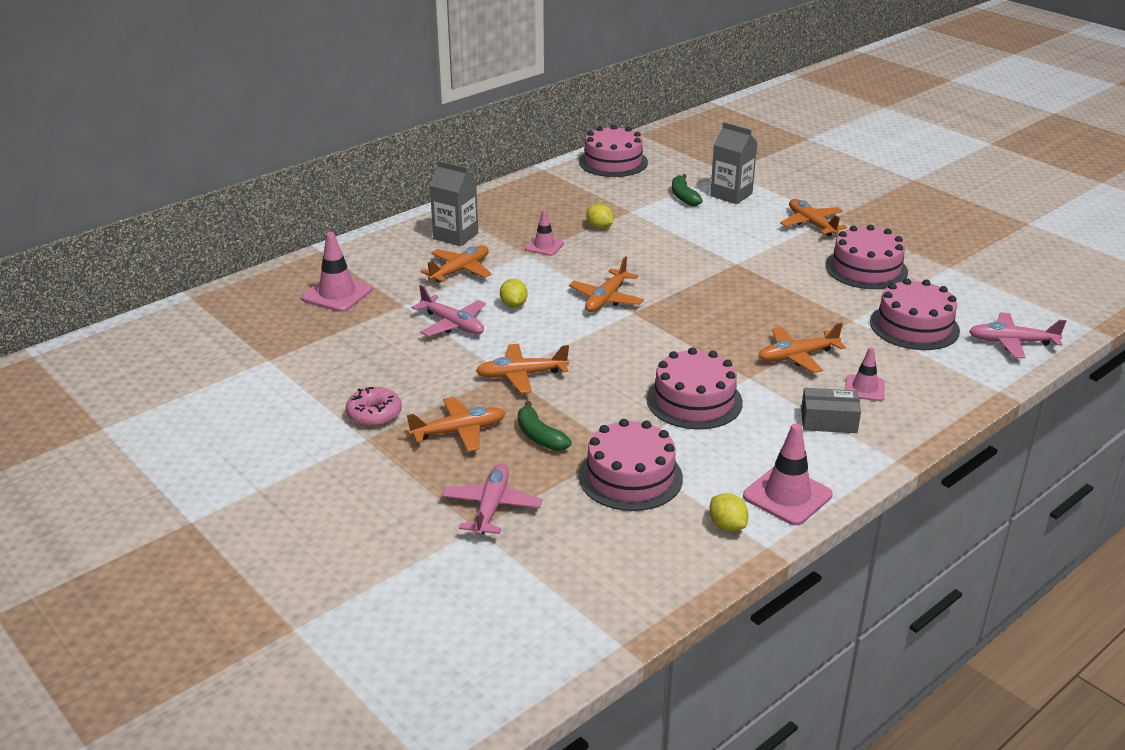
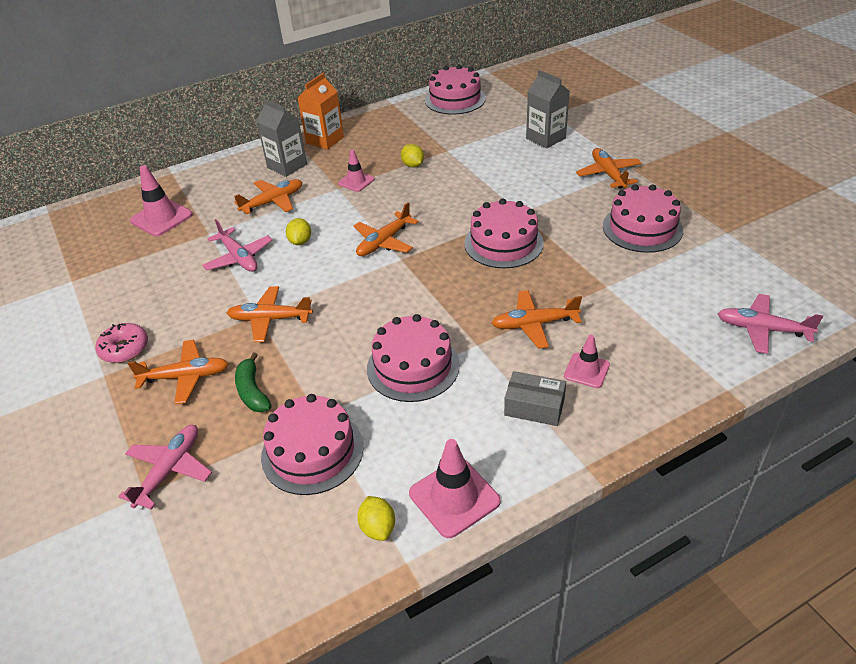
camera: 15 degrees right, 10 degrees up
green banana [672,174,703,206] -> none
pink cake [870,278,960,350] -> pink cake moved to [464,199,544,268]
none -> orange carton [298,73,344,150]

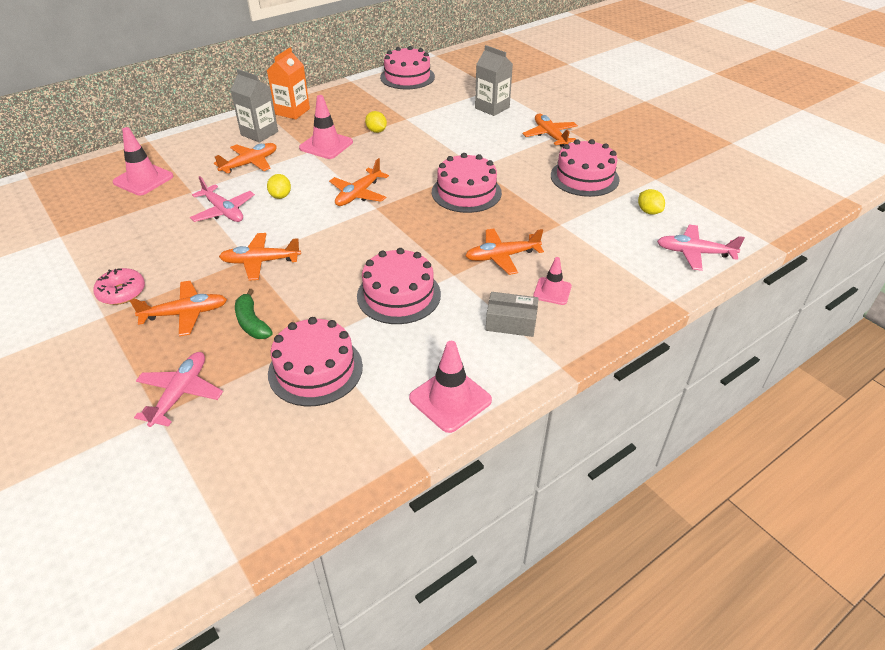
camera: 10 degrees left, 0 degrees up
pink traffic cone [338,150,375,192] -> pink traffic cone [299,95,353,159], size x1.61
yellow lemon [357,496,395,541] -> yellow lemon moved to [638,189,665,215]

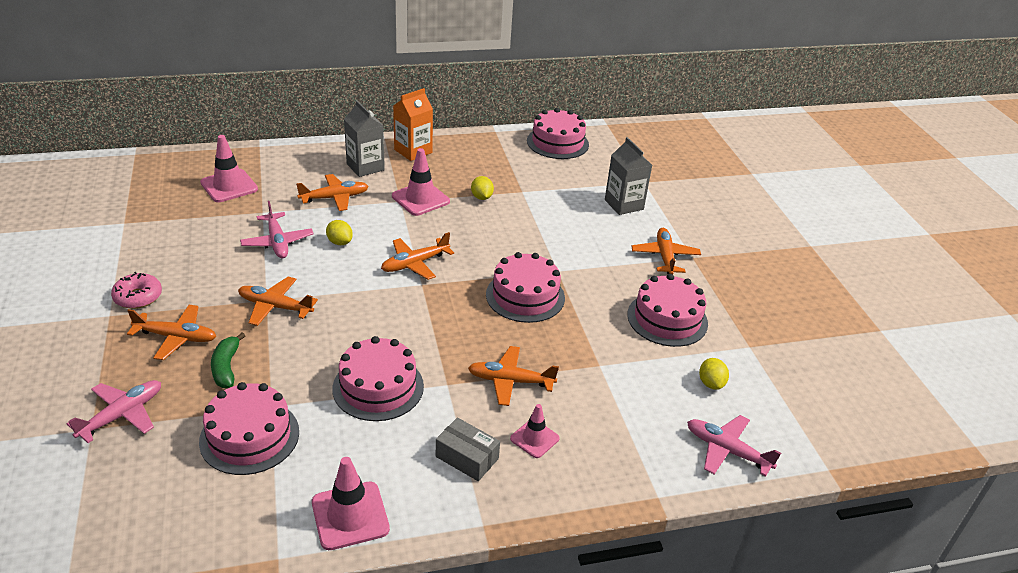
camera: 20 degrees right, 5 degrees down
yellow lemon [267,174,291,199] -> yellow lemon turned 60 degrees counterclockwise [326,220,353,245]

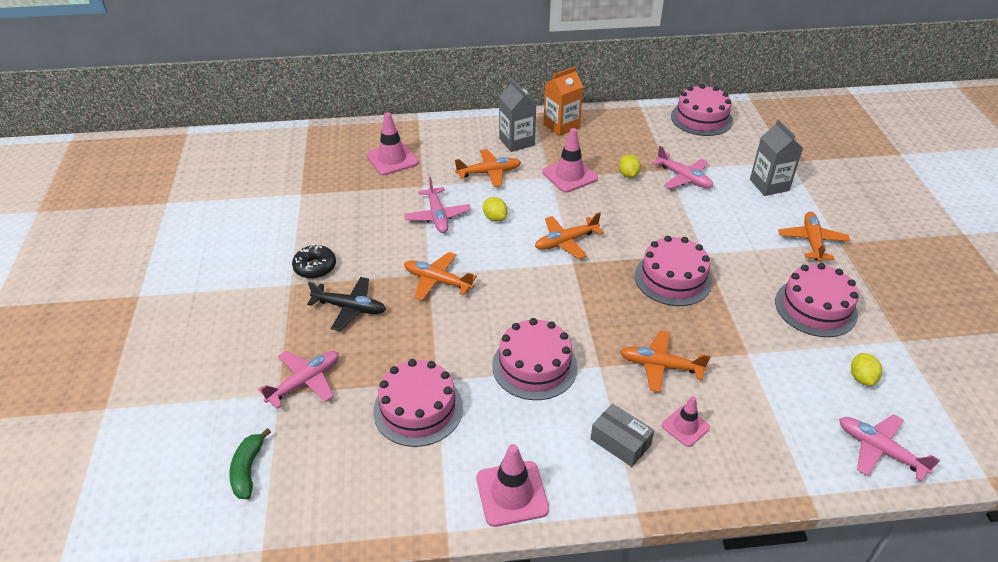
camera: 10 degrees right, 5 degrees up
pink donut [111,272,162,309] -> black donut [292,244,336,279]
orange plane [127,305,216,360] -> black plane [307,277,386,331]
green banana [211,332,245,388] -> green banana moved to [229,428,271,499]
none -> pink plane [652,146,713,189]

